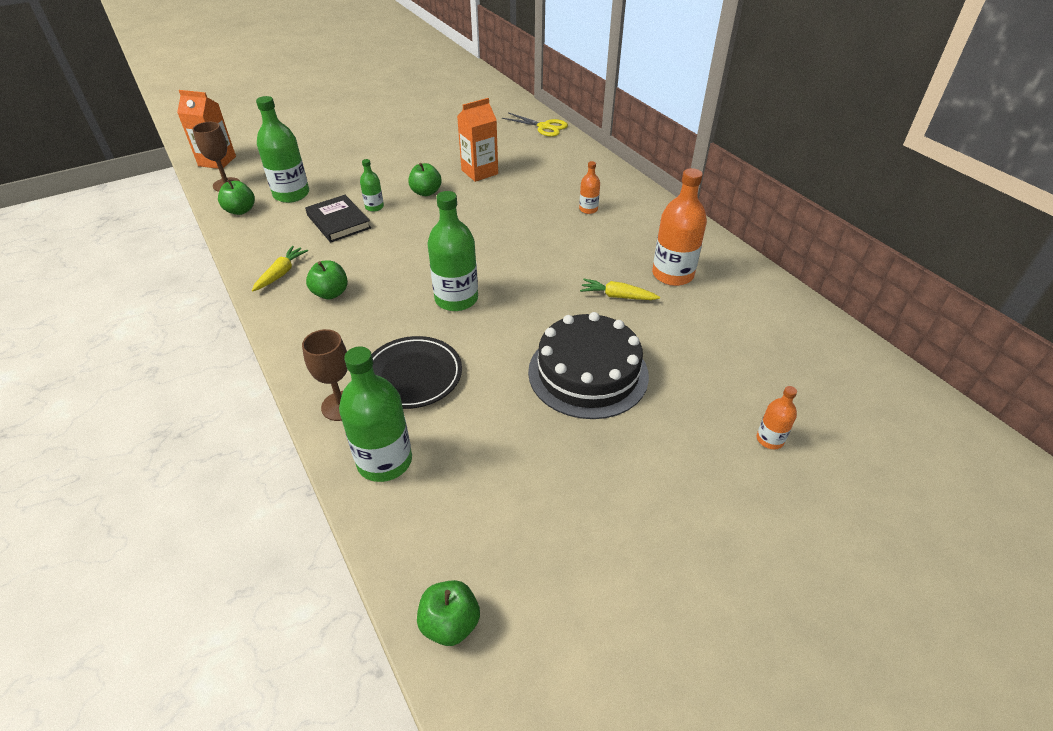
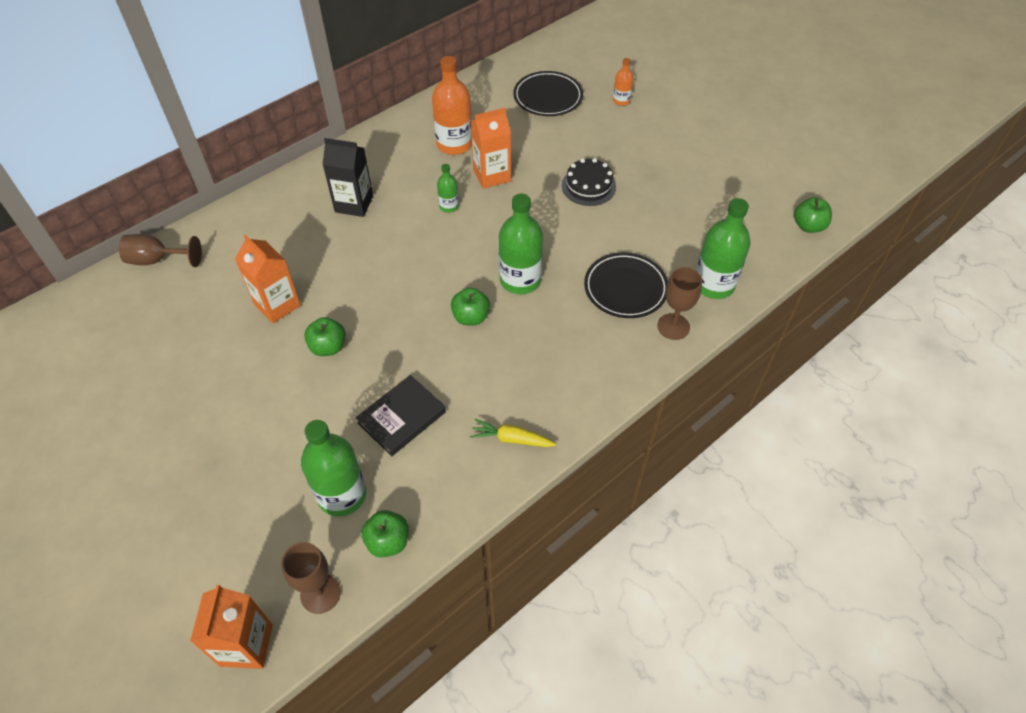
camera: 100 degrees left, 10 degrees up
green apple [306,260,348,299] -> green apple moved to [451,288,490,325]
green bottle [360,159,384,212] -> green bottle moved to [437,164,459,212]
yellow scissors [502,113,568,137] -> brown goblet [119,234,202,267]
black cake [528,312,649,419] -> black cake [562,158,616,206], size x0.59
orange bottle [579,161,600,214] -> black carton [322,138,373,217]
yellow carrot [580,279,660,300] -> orange carton [471,108,511,189]
none -> black plate [514,71,583,116]

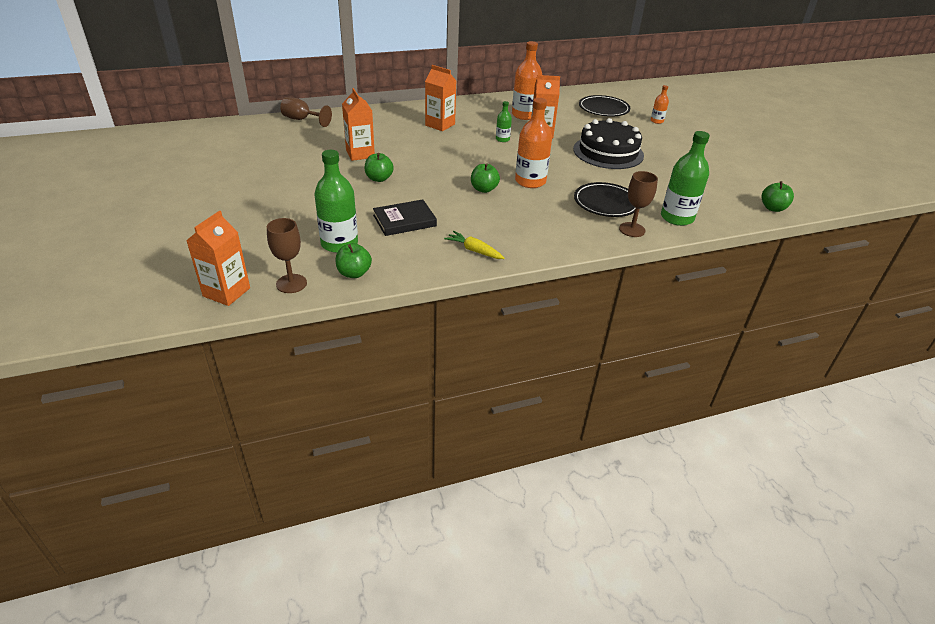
camera: 20 degrees right, 15 degrees down
black carton [322,138,373,217] -> orange carton [425,65,457,131]
green bottle [499,194,543,294] -> orange bottle [515,98,552,188]
black cake [562,158,616,206] -> black cake [573,118,644,169], size x1.70

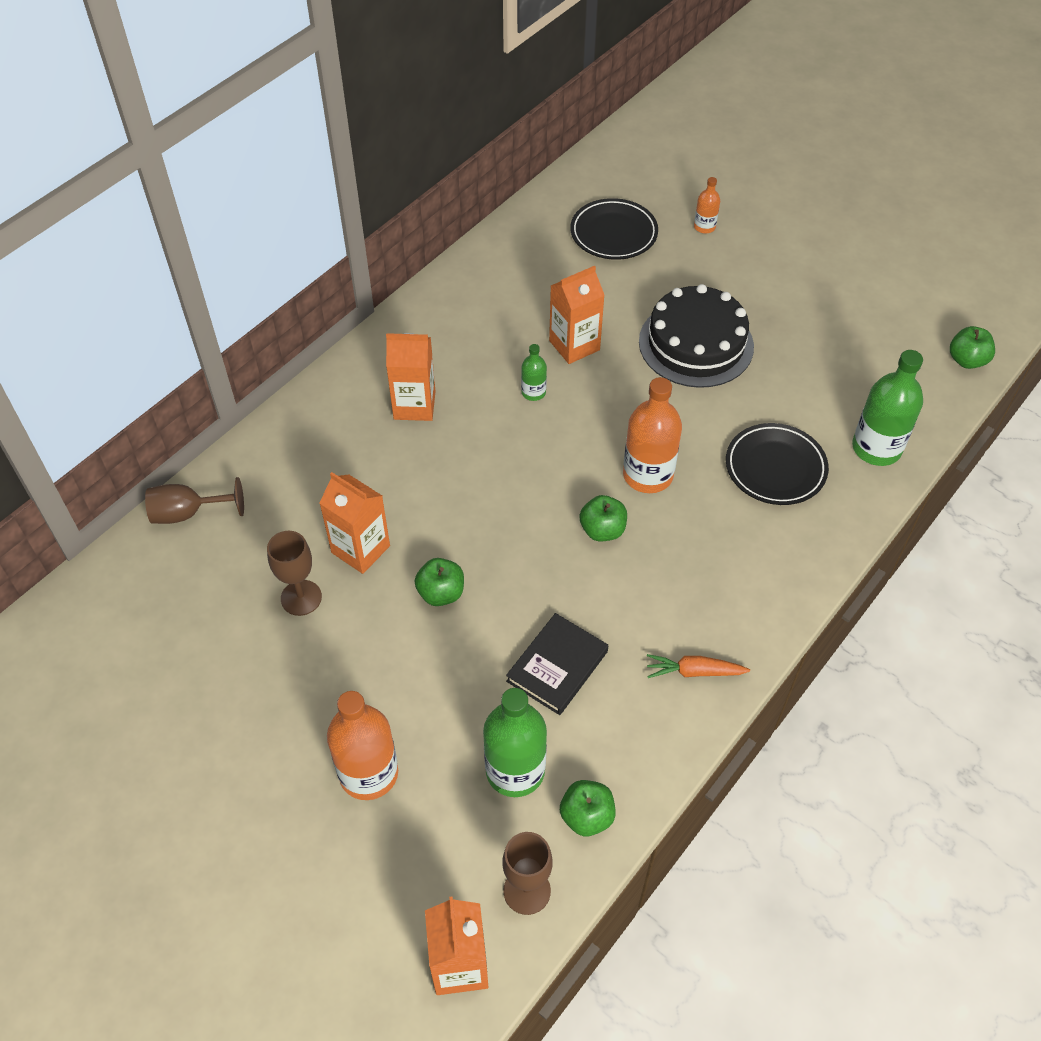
camera: 30 degrees left, 15 degrees up
yellow carrot [444,231,504,259] -> orange carrot [647,654,750,678]
orange bottle [512,41,542,120] -> orange bottle moved to [327,691,398,800]
brown goblet [619,171,658,237] -> brown goblet moved to [267,531,322,616]

